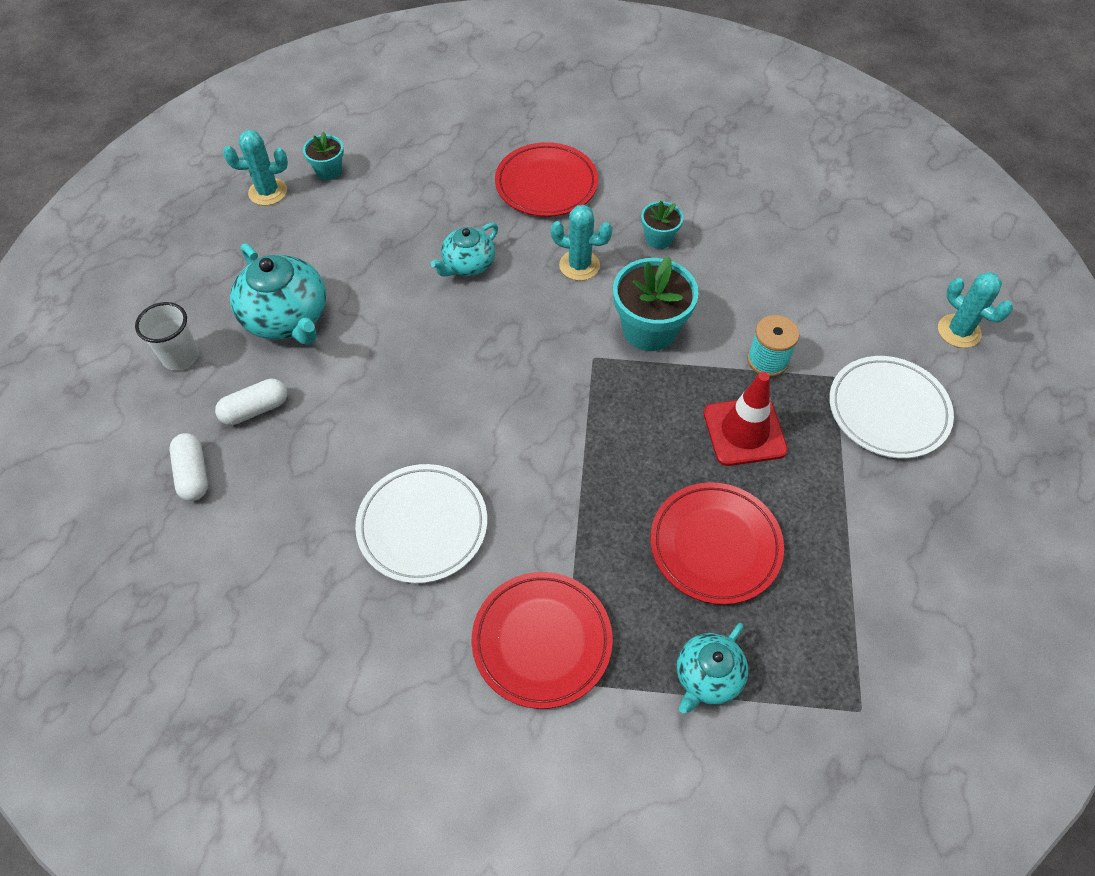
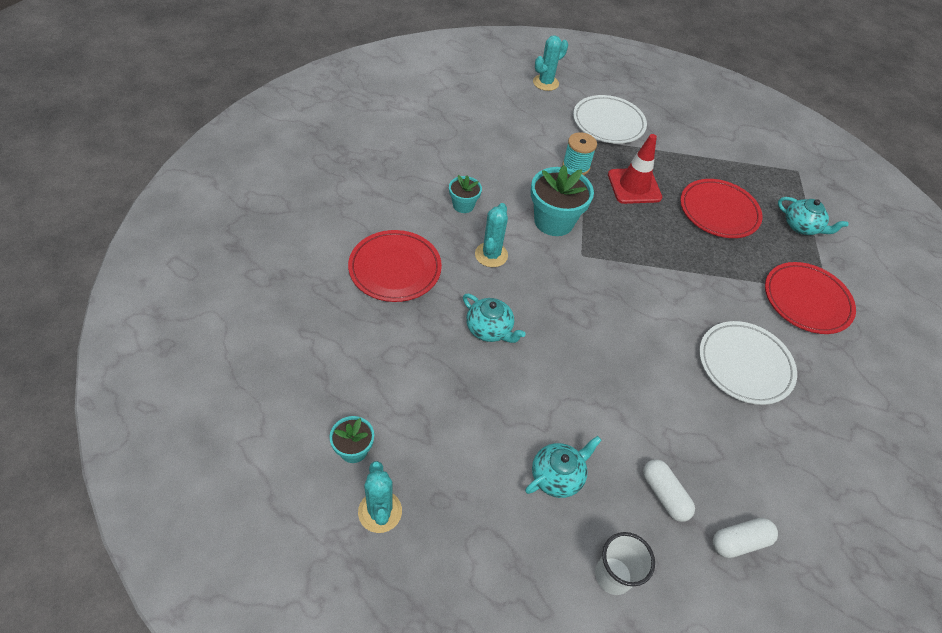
camera: 95 degrees left, 5 degrees down
turquoise teapot [230,243,326,345] -> turquoise teapot [525,436,602,498], size x0.61

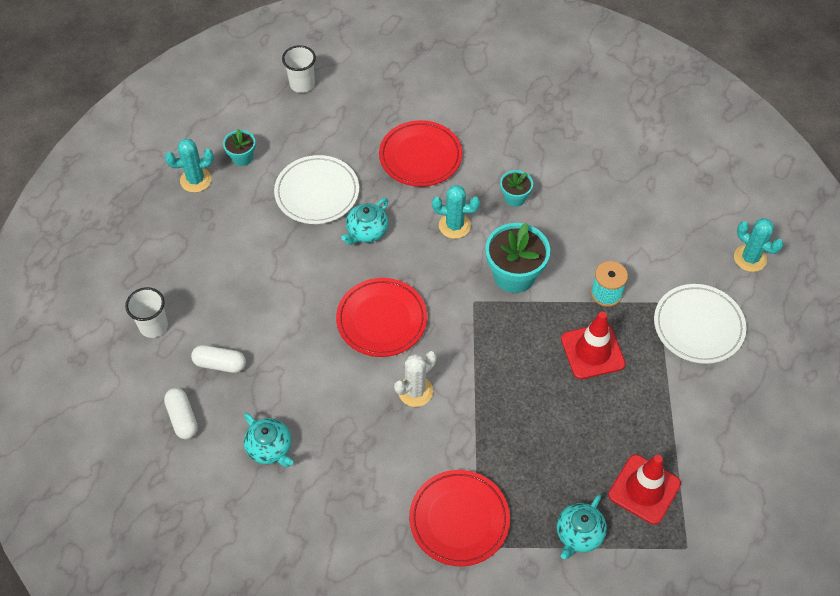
camera: 90 degrees right, 5 degrees up
turquoise teapot [525,436,602,498] -> turquoise teapot moved to [244,413,293,467]
white capsule [643,459,695,522] -> white capsule turned 45 degrees clockwise [191,345,246,373]
red plate [680,179,762,238] -> red plate moved to [336,278,427,357]
white plate [699,321,797,405] -> white plate moved to [274,155,359,224]
none -> white cup [282,45,316,93]
none -> white cactus [394,351,437,407]
none -> red traffic cone [608,455,681,525]

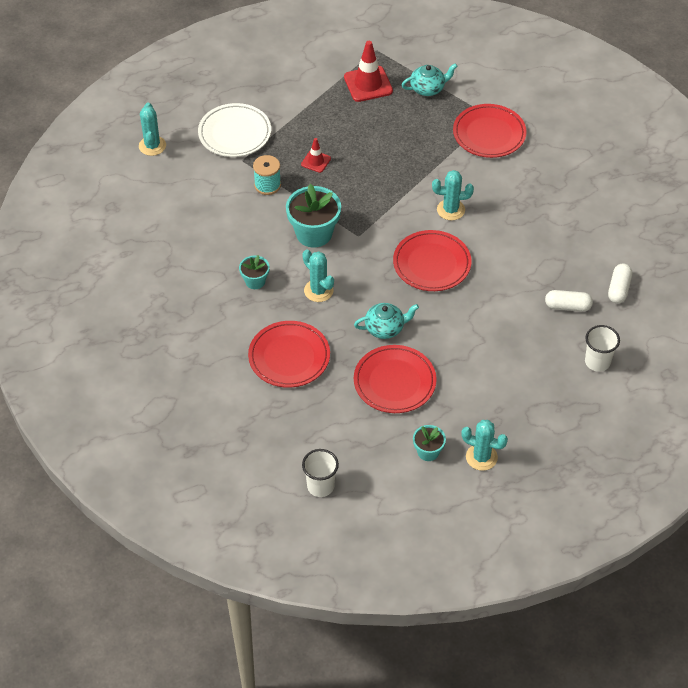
camera: 140 degrees left, 5 degrees down
white capsule [191,345,246,373] -> white capsule turned 45 degrees counterclockwise [545,290,593,312]
turquoise teapot [244,413,293,467] -> none
white plate [274,155,359,224] -> red plate [354,345,437,413]
white cactus [394,351,437,407] -> turquoise cactus [432,170,474,220]
red traffic cone [561,312,626,379] -> red traffic cone [301,138,331,173], size x0.55

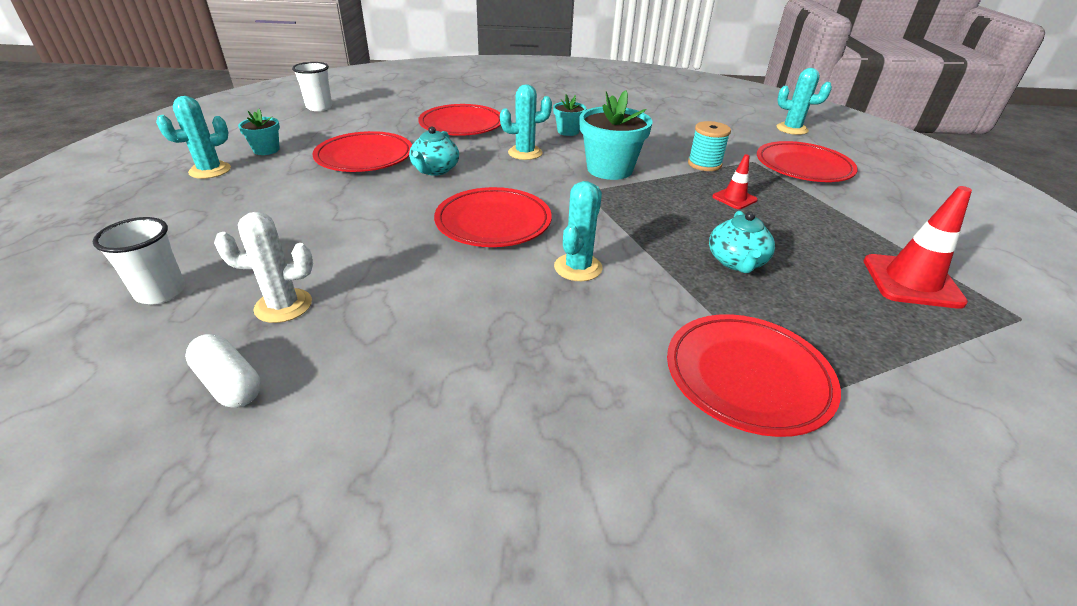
camera: 115 degrees right, 15 degrees down
white plate [198,103,271,157] -> red plate [757,141,858,182]
turquoise teapot [402,63,458,96] -> turquoise teapot moved to [709,211,775,273]
white capsule [545,290,593,312] -> white cactus [214,212,313,323]

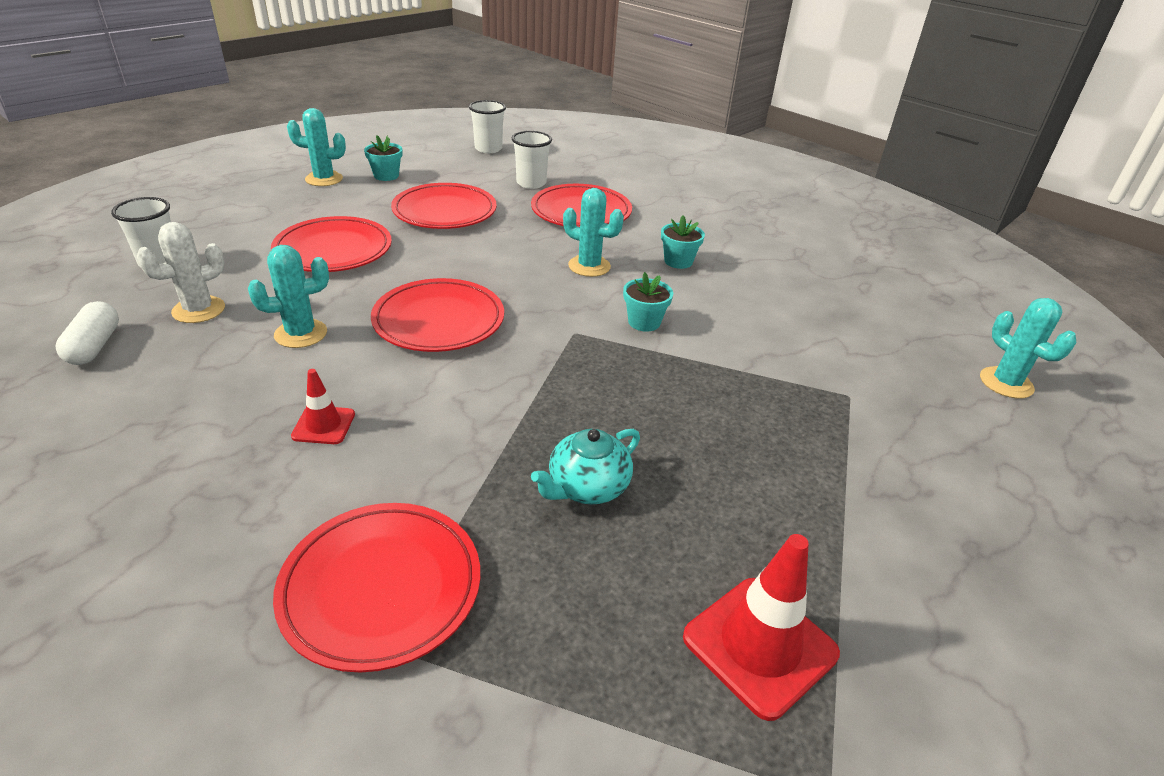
camera: 40 degrees right, 0 degrees up
white cactus [214,212,313,323] -> white cactus turned 75 degrees counterclockwise [137,222,225,323]
turquoise teapot [409,126,459,176] -> none
turquoise cactus [554,181,603,281] -> turquoise cactus moved to [248,245,329,348]
turquoise flower pot [580,90,652,180] -> turquoise flower pot [623,272,673,332], size x0.54
turquoise spool [688,121,731,171] -> none
red traffic cone [712,154,758,209] -> red traffic cone moved to [291,369,355,444]
red plate [757,141,858,182] -> red plate moved to [271,216,392,272]
none -> white cup [512,131,552,189]

